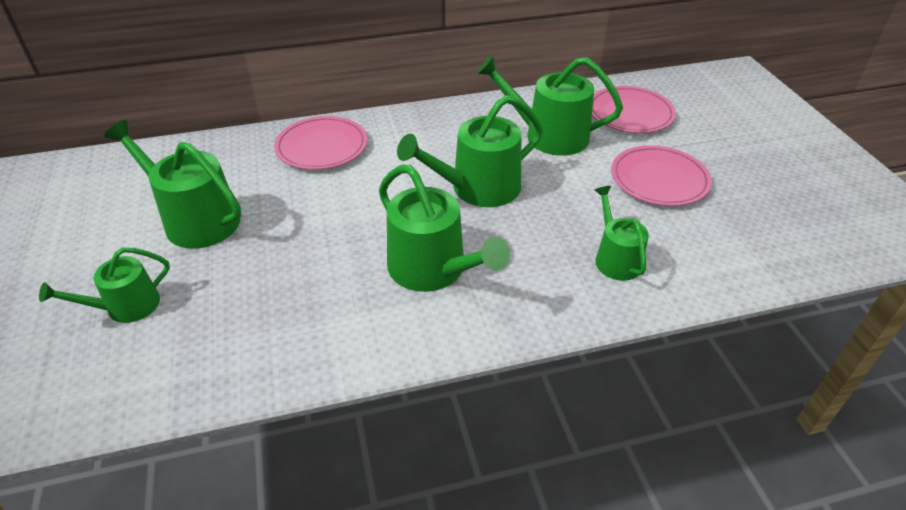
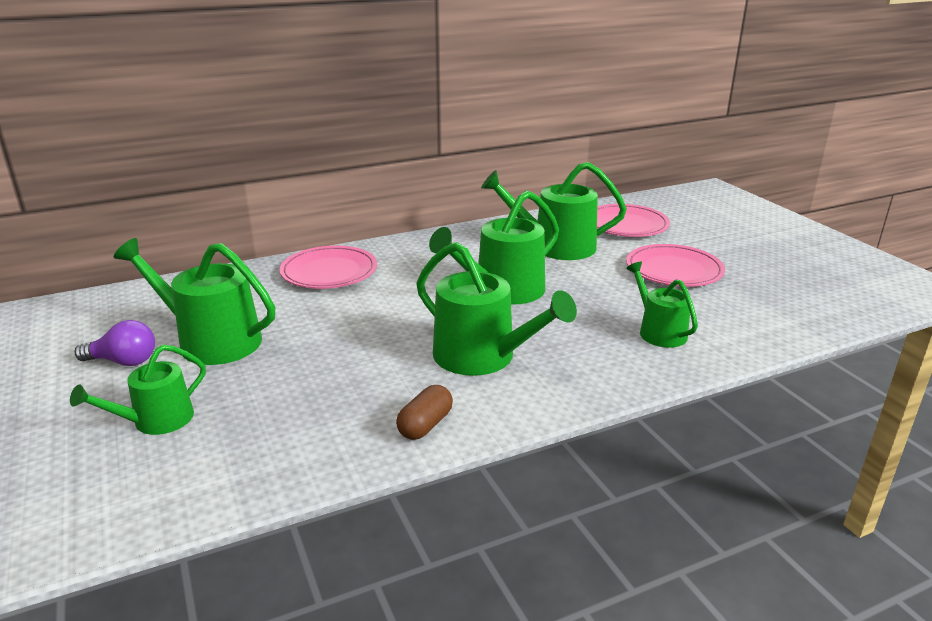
camera: 10 degrees left, 15 degrees down
none -> purple light bulb [75,320,155,366]
none -> brown capsule [396,385,453,440]

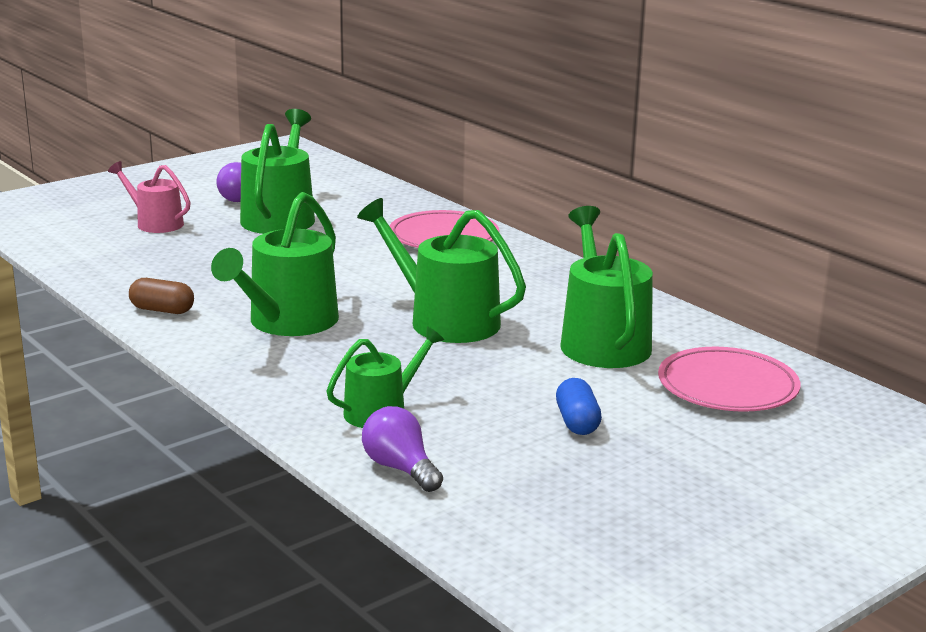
camera: 75 degrees right, 5 degrees down
green watering can [70,344,206,435] -> pink watering can [108,161,191,233]
pink plate [626,244,725,287] -> blue capsule [556,378,602,435]
none -> purple light bulb [362,406,443,492]

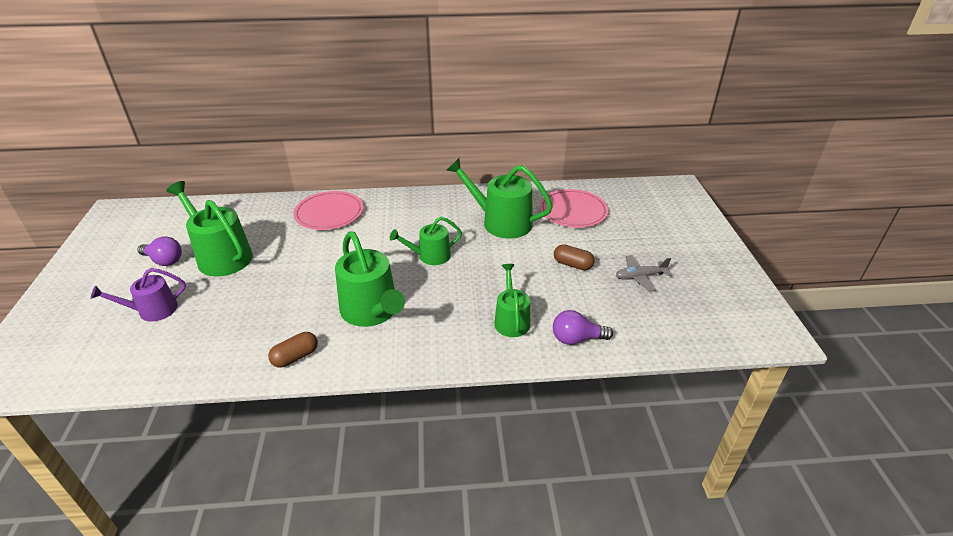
camera: 55 degrees left, 15 degrees up
pink watering can [108,161,191,233] -> purple watering can [91,268,186,322]
green watering can [357,198,526,343] -> green watering can [390,217,462,265], size x0.60
blue capsule [556,378,602,435] -> brown capsule [554,244,595,270]
none -> grey plane [615,255,671,292]

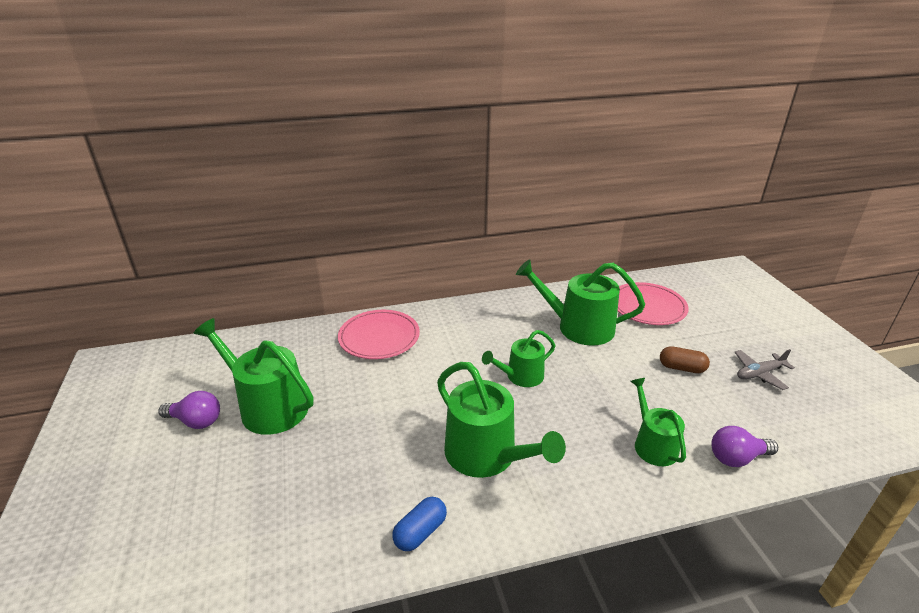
camera: 10 degrees left, 5 degrees down
purple watering can [91,268,186,322] -> none
brown capsule [268,332,318,368] -> blue capsule [392,497,447,551]

